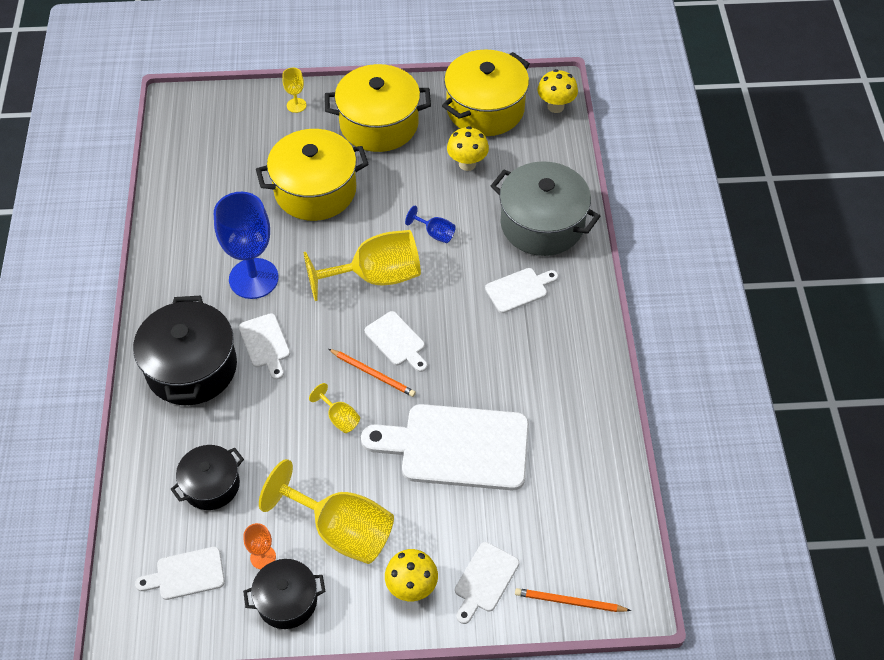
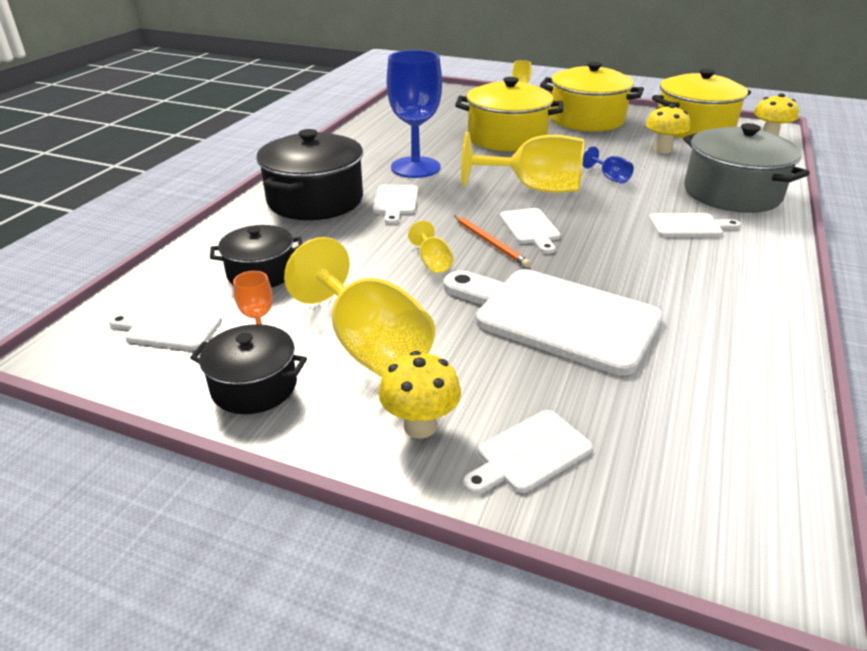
camera: 25 degrees right, 20 degrees down
orange pencil [515,588,631,612] -> none

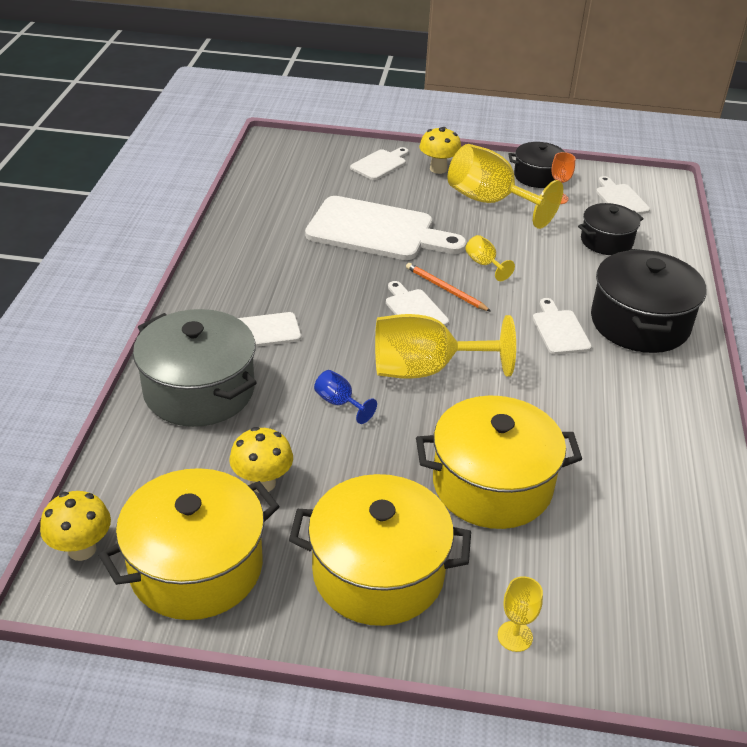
camera: 165 degrees right, 5 degrees up
white cutting board [109,307,222,351] -> white cutting board turned 105 degrees counterclockwise [596,176,650,214]
blue goblet [386,50,442,178] -> none

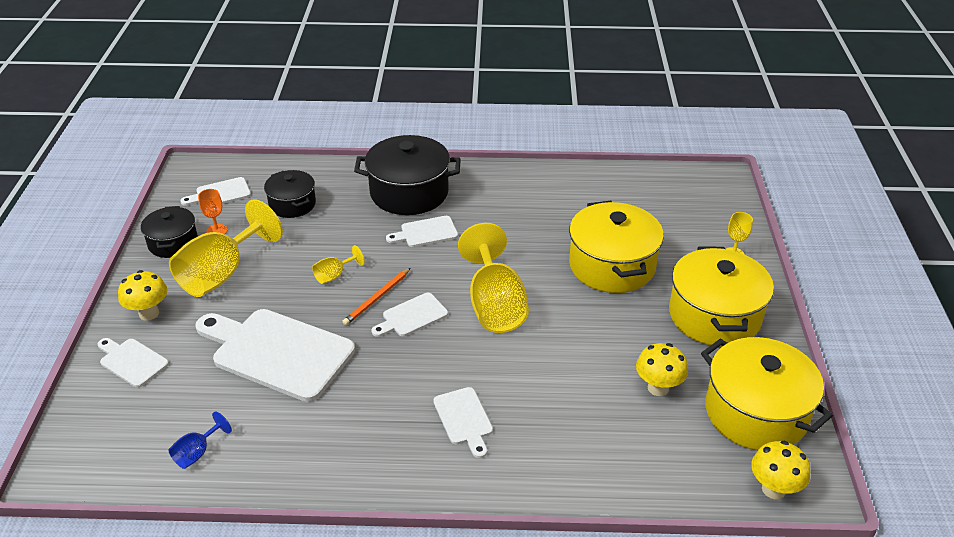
camera: 95 degrees left, 0 degrees up
grey pot [133,309,257,427] -> none
white cutting board [305,196,466,260] -> white cutting board turned 75 degrees counterclockwise [195,309,355,402]
blue goblet [314,370,377,424] -> blue goblet moved to [168,411,232,469]

